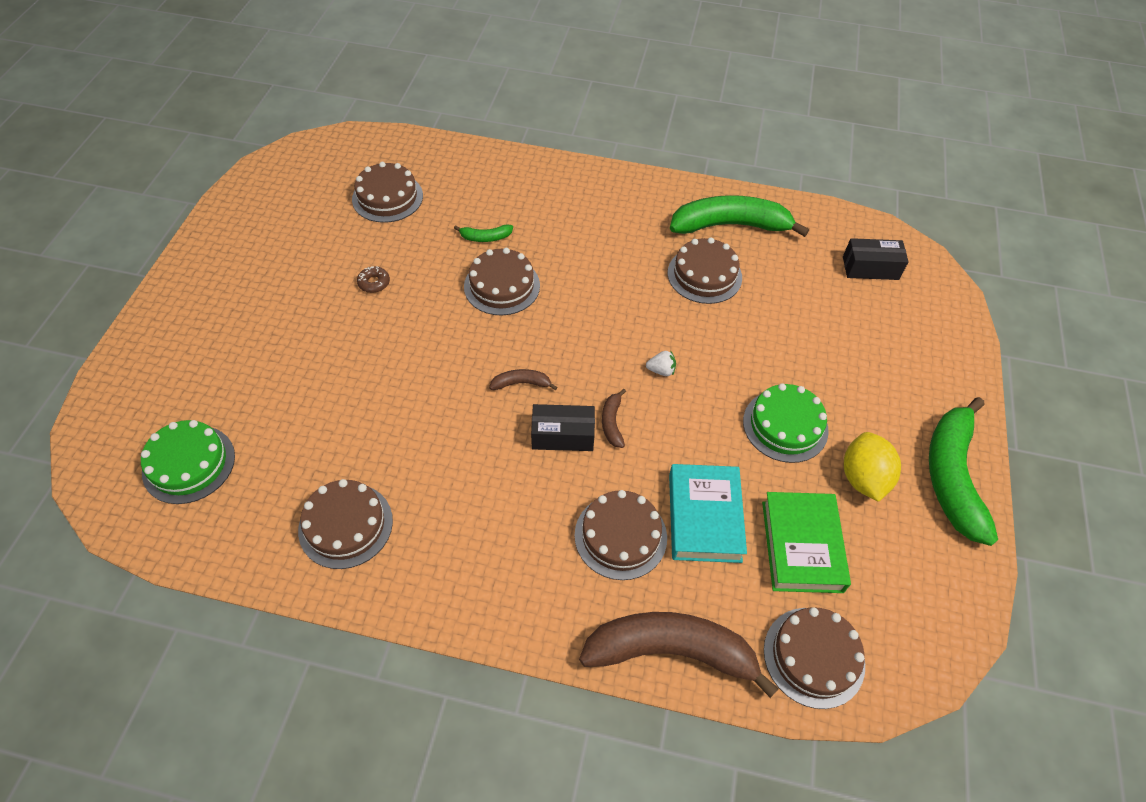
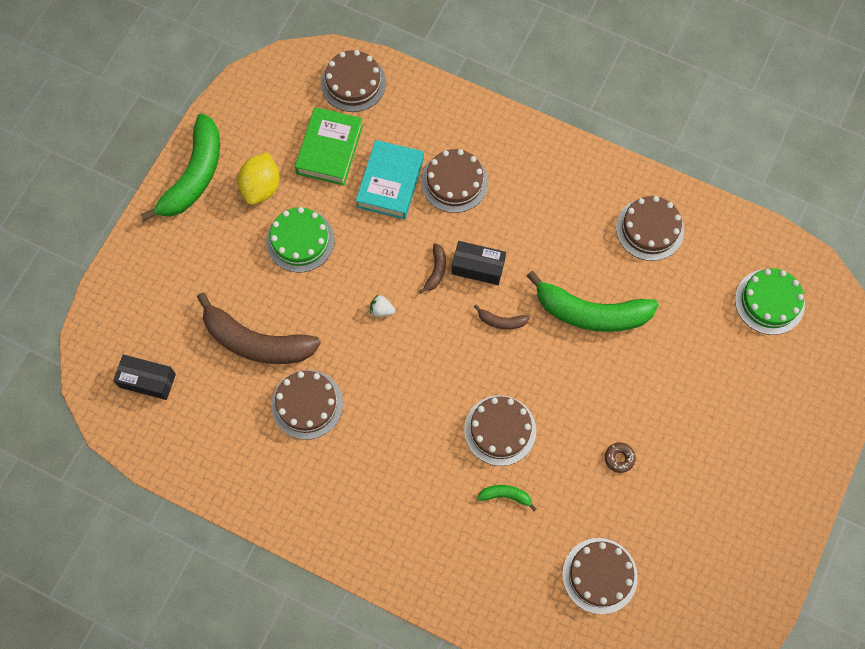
camera: 165 degrees left, 15 degrees up
brown banana [579,612,779,698] -> brown banana moved to [197,292,321,364]
green banana [670,195,809,237] -> green banana moved to [527,271,659,332]

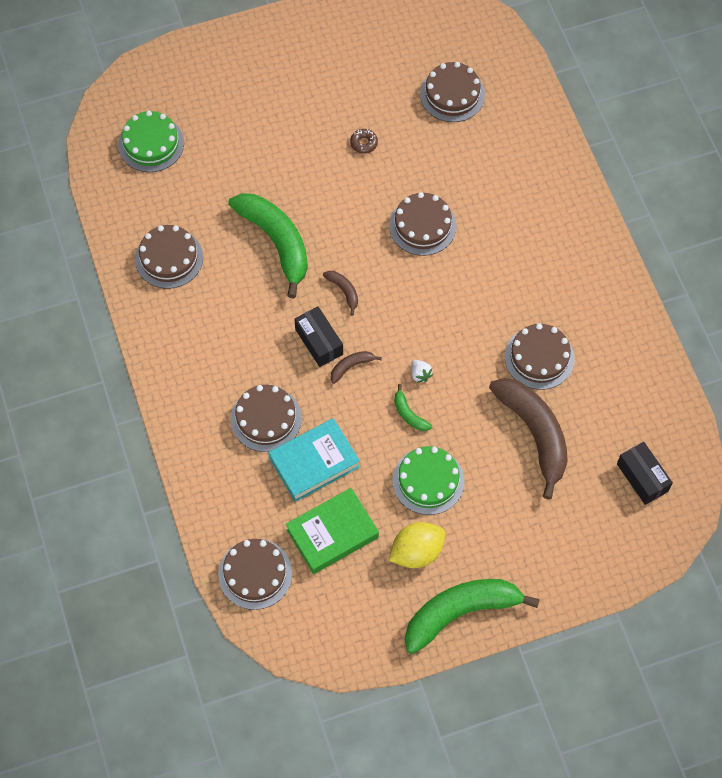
camera: 135 degrees left, 5 degrees down
green banana [477,485,536,511] -> green banana moved to [394,384,432,431]

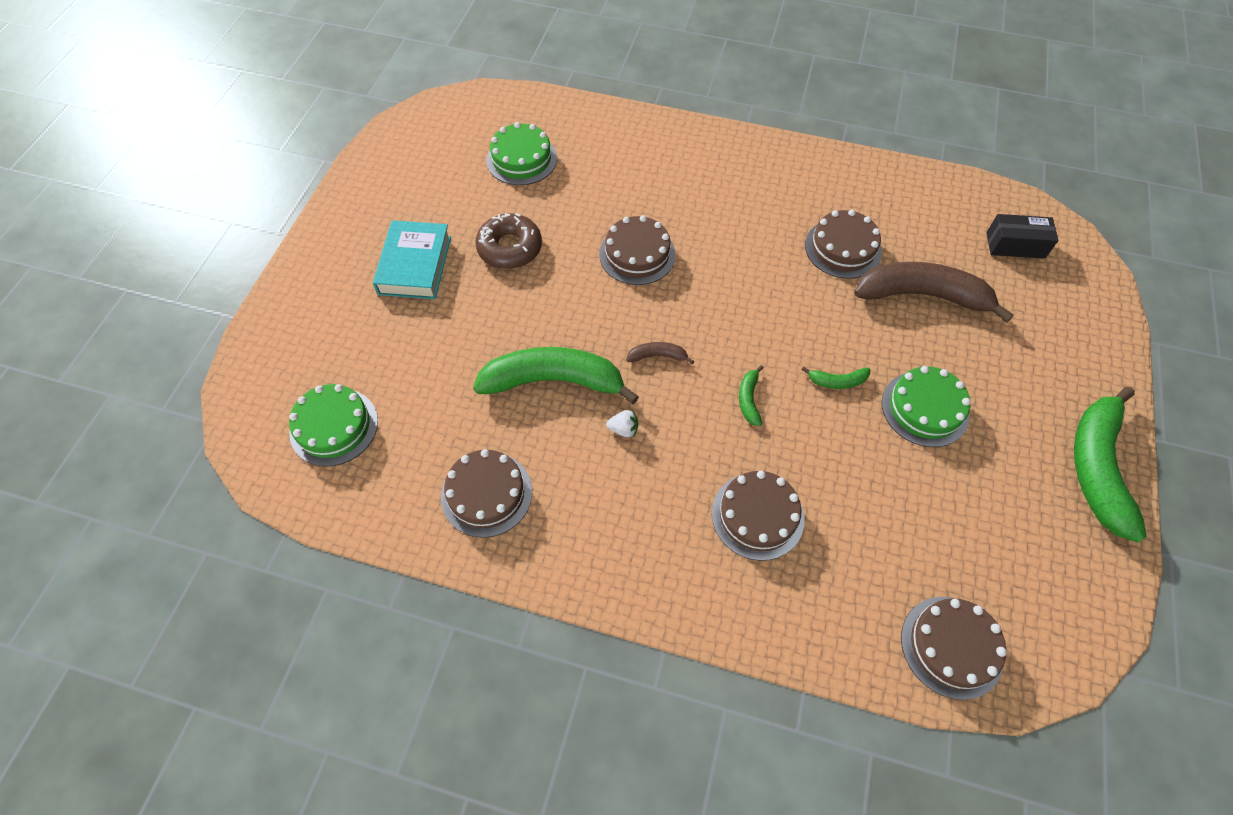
camera: 55 degrees left, 5 degrees down
turquoise book [269,418,360,502] -> turquoise book moved to [373,220,451,299]
green book [286,488,379,574] -> none
black box [294,306,343,367] -> none
brown banana [331,351,382,384] -> green banana [739,365,764,426]
brown donut [350,129,378,154] -> brown donut [475,213,542,269], size x2.04
yellow lemon [389,522,446,568] -> none
white strawberry [411,360,433,383] -> white strawberry moved to [606,410,638,437]
brown cake [420,62,485,122] -> green cake [486,122,557,185]

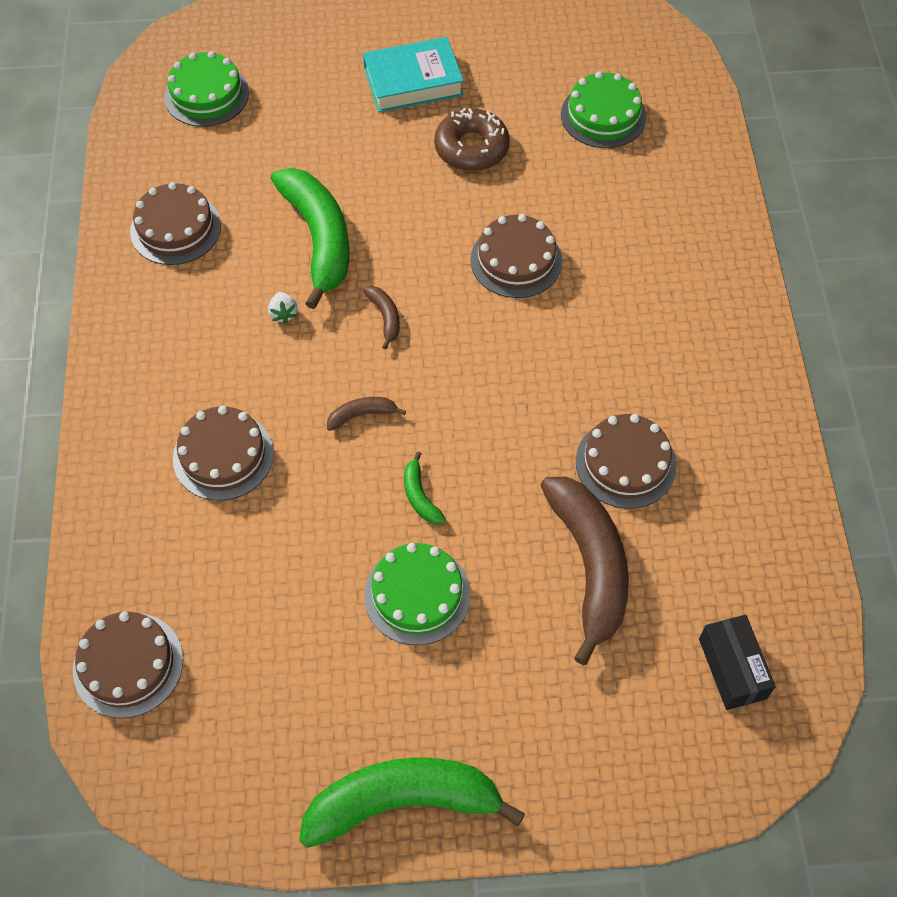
camera: 70 degrees right, 0 degrees up
green banana [739,365,764,426] -> brown banana [327,397,406,431]

